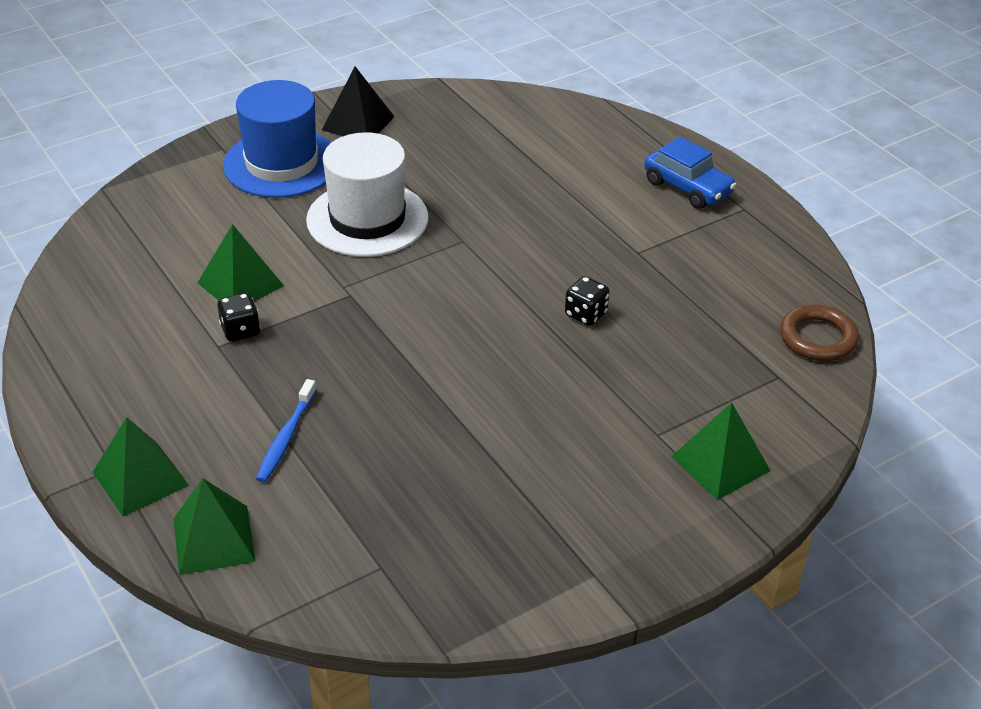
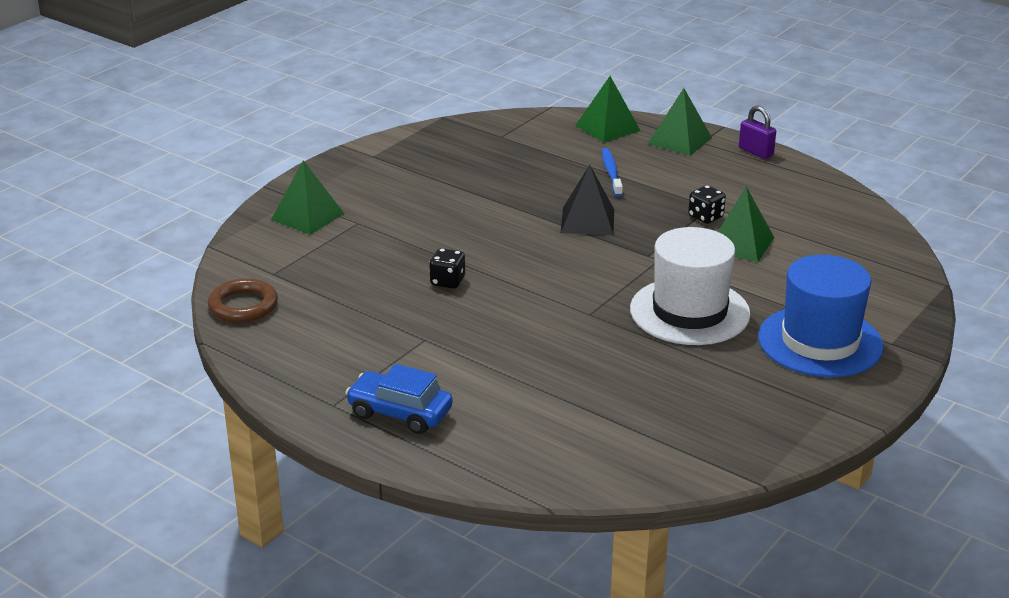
camera: 160 degrees right, 10 degrees down
black pyramid [322,67,395,136] -> black pyramid moved to [561,165,614,235]
none -> purple padlock [739,105,776,159]

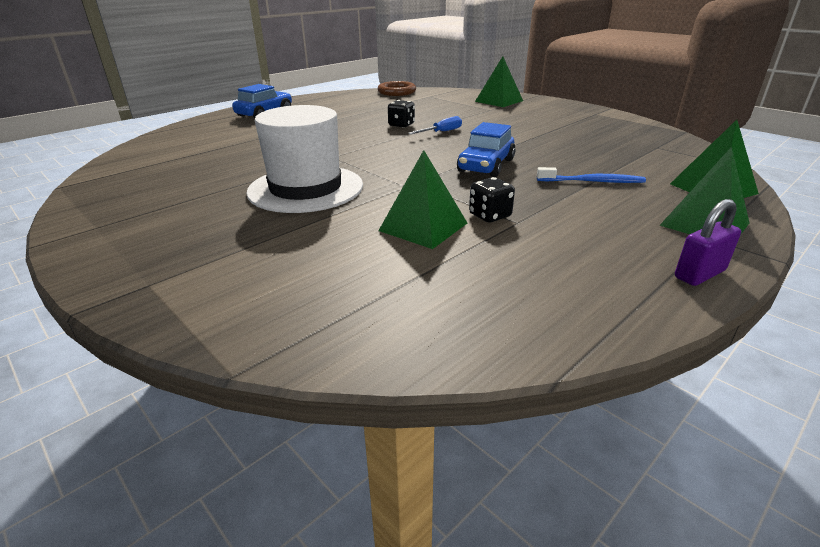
camera: 100 degrees right, 0 degrees up
black pyramid [561,165,614,235] -> blue car [457,122,516,177]
blue hat [758,255,884,377] -> none
none -> blue screwdriver [408,116,462,134]

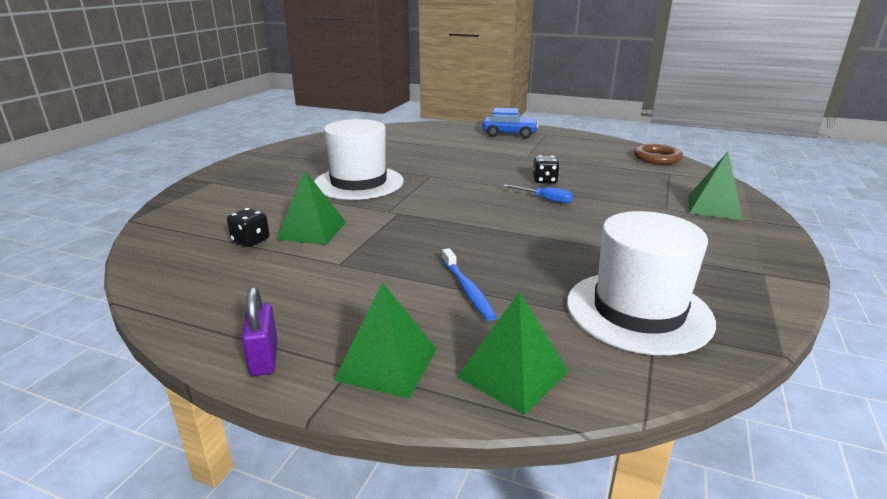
camera: 65 degrees right, 5 degrees down
blue car [457,122,516,177] -> none
black dice [469,177,515,222] -> black dice moved to [227,208,269,247]
purple padlock [675,199,741,286] -> purple padlock turned 45 degrees clockwise [242,287,278,376]
none -> white hat [567,211,716,355]

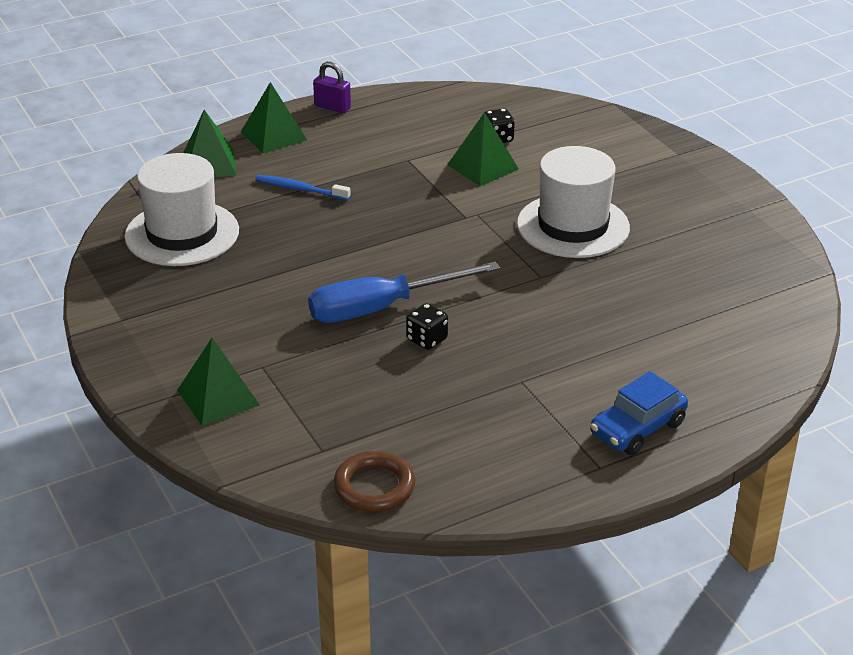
camera: 130 degrees right, 10 degrees up
blue screwdriver [503,185,573,203] -> blue screwdriver [308,261,500,323], size x2.21

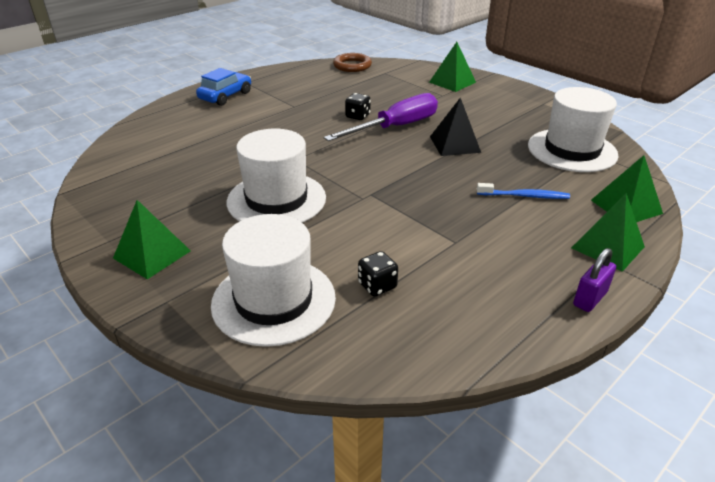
camera: 165 degrees right, 0 degrees up
blue screwdriver [308,261,500,323] -> purple screwdriver [324,93,438,141]
purple padlock [313,62,351,113] -> purple padlock turned 60 degrees counterclockwise [573,248,616,312]
green pyramid [447,112,519,186] -> green pyramid moved to [113,200,191,279]
none -> white hat [211,214,336,347]
none -> black pyramid [430,97,481,156]

